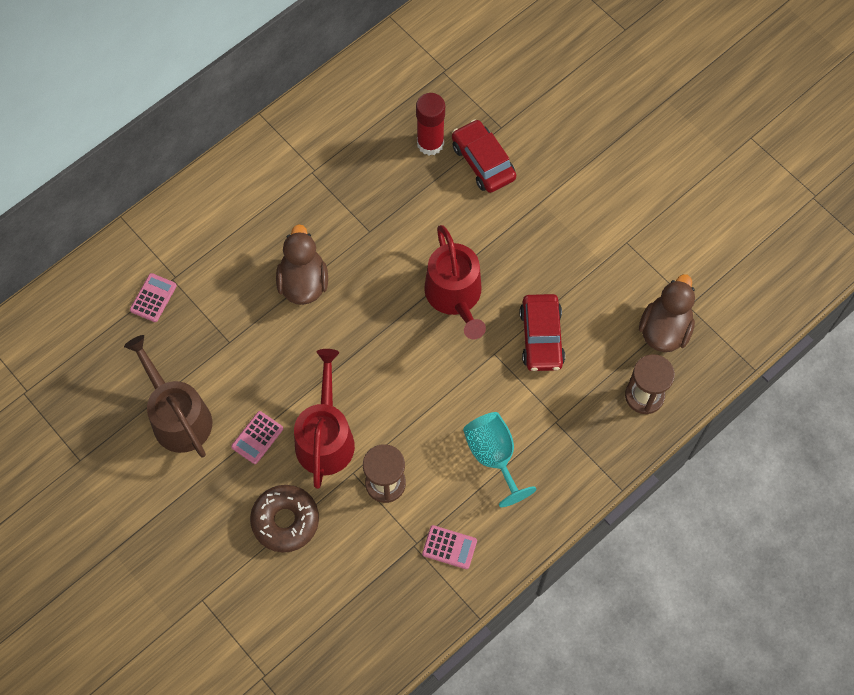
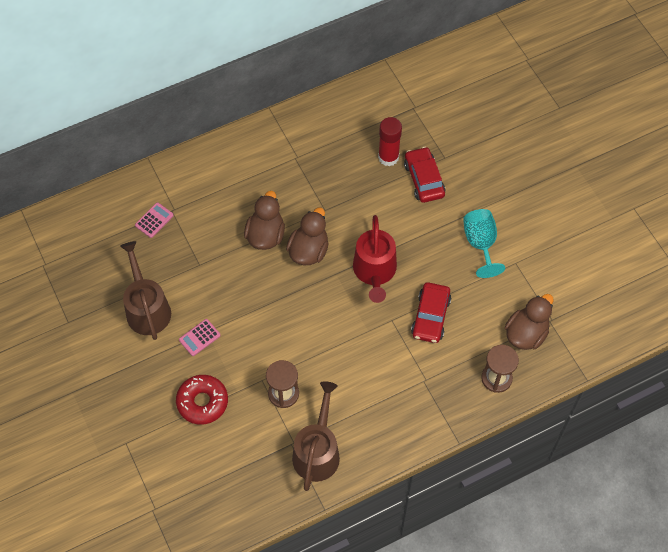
camera: 15 degrees right, 5 degrees down
brown donut [250,485,319,553] -> red donut [176,375,228,425]
red watering can [294,349,355,489] -> none
pink calculator [422,525,477,569] -> brown watering can [292,381,340,491]
turquoise goblet [463,412,536,507] -> turquoise goblet moved to [463,209,505,278]
none -> brown duck [286,208,329,265]

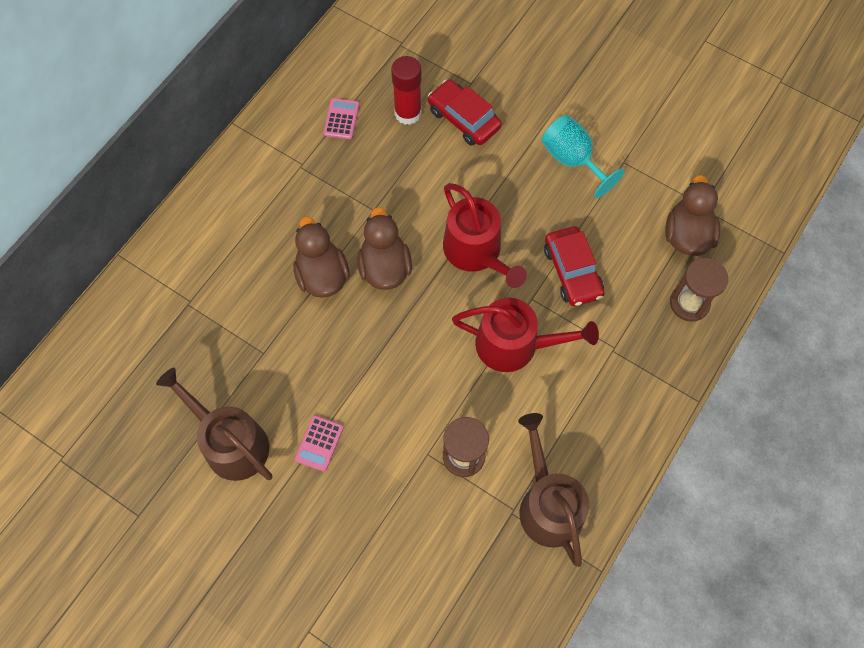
camera: 30 degrees left, 5 degrees up
pink calculator [135,202,174,238] -> pink calculator moved to [324,98,359,139]
red donut [176,375,228,425] -> none
none -> red watering can [452,298,599,372]

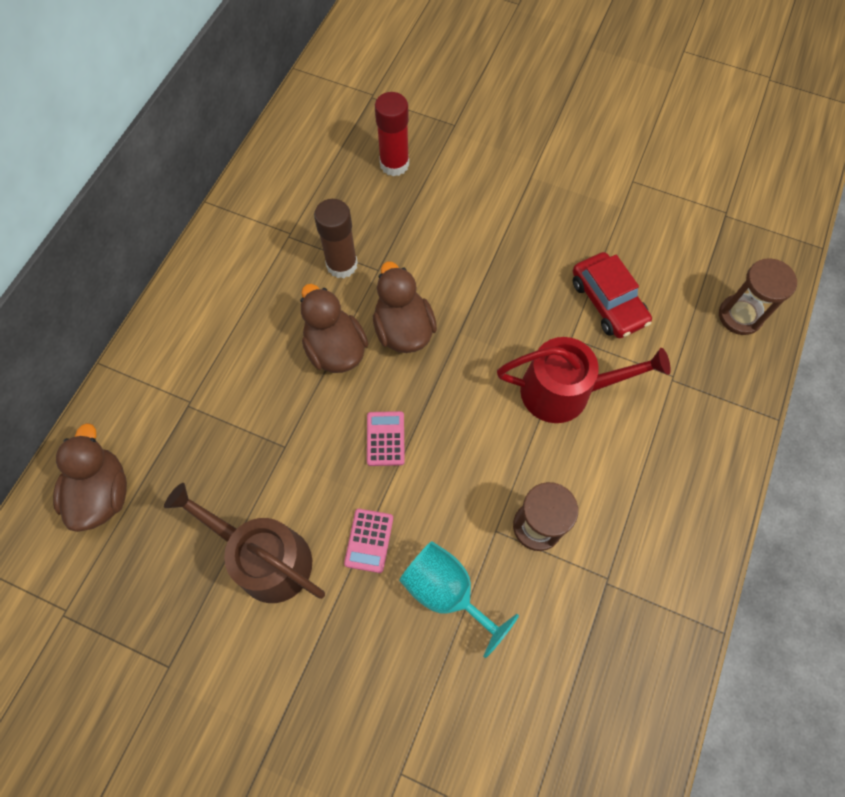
camera: 10 degrees left, 0 degrees up
pink calculator [324,98,359,139] -> pink calculator moved to [367,411,405,466]
red car [428,79,502,146] -> none
red watering can [443,183,527,288] -> none
brown watering can [518,413,589,567] -> none
turquoise goblet [541,115,624,198] -> turquoise goblet moved to [399,541,519,658]
brown duck [665,175,720,256] -> brown duck moved to [53,423,127,532]
none -> brown glue stick [314,199,358,278]

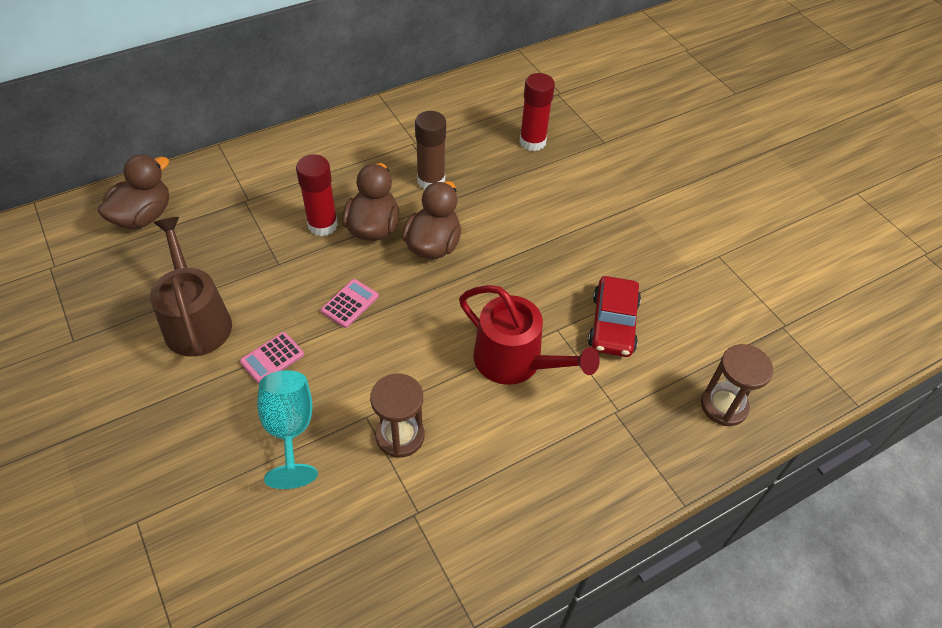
camera: 35 degrees right, 15 degrees down
none -> red glue stick [296,154,338,236]

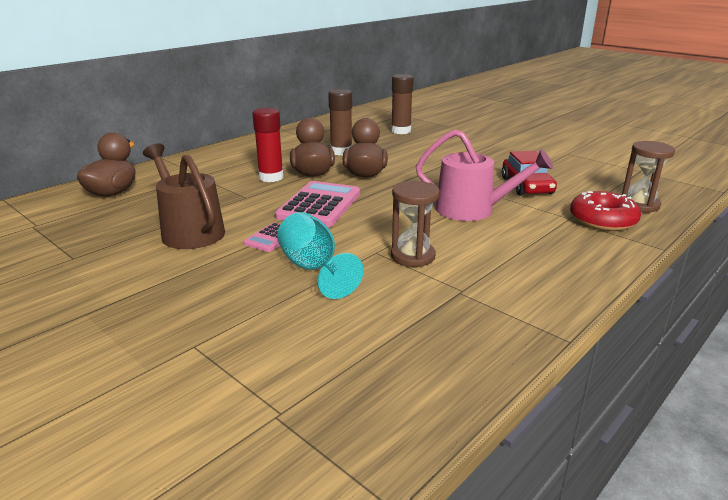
camera: 15 degrees left, 25 degrees down
pink calculator [321,279,379,328] -> pink calculator [275,181,360,227], size x1.98
red watering can [459,285,600,385] -> pink watering can [416,129,553,221]
red glue stick [519,73,555,151] -> brown glue stick [391,74,413,134]
none -> red donut [570,191,641,231]

